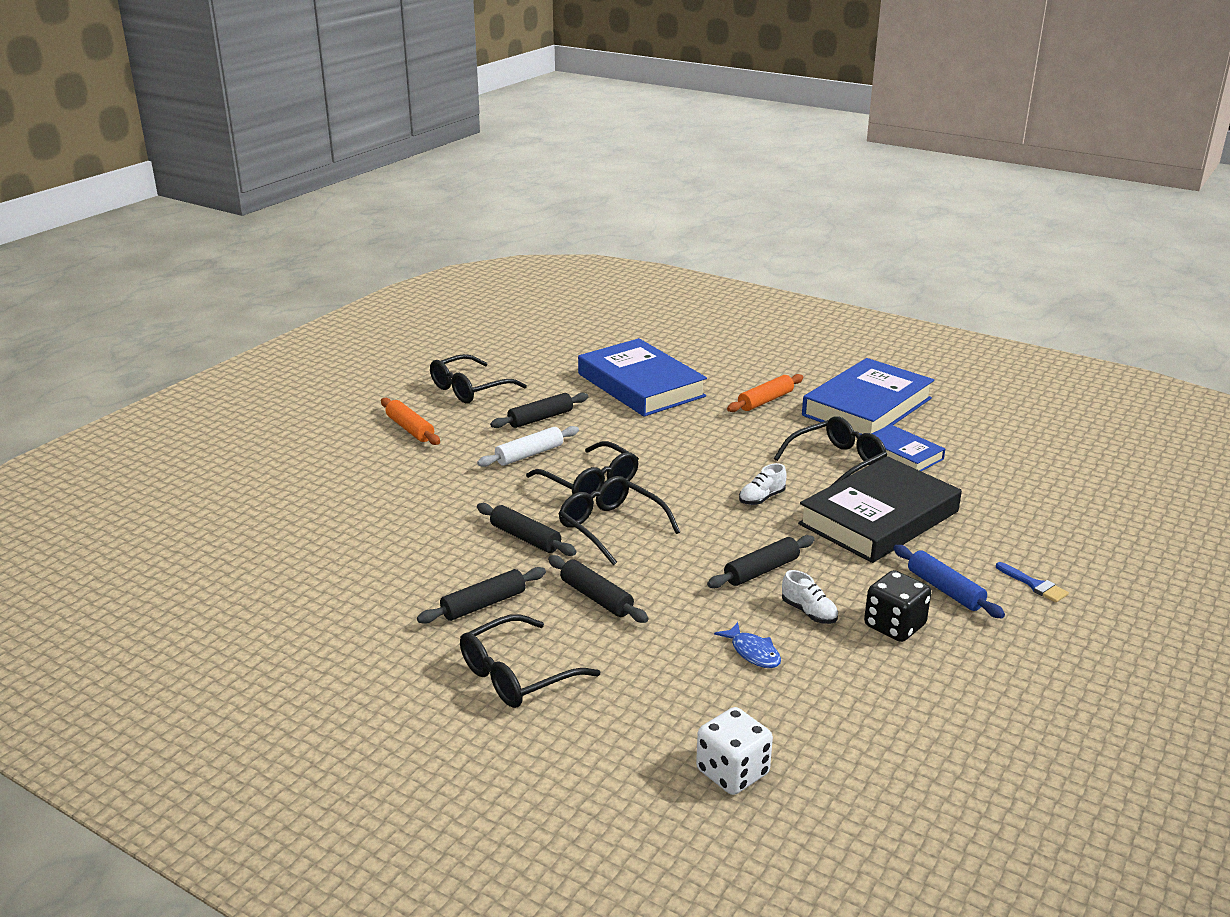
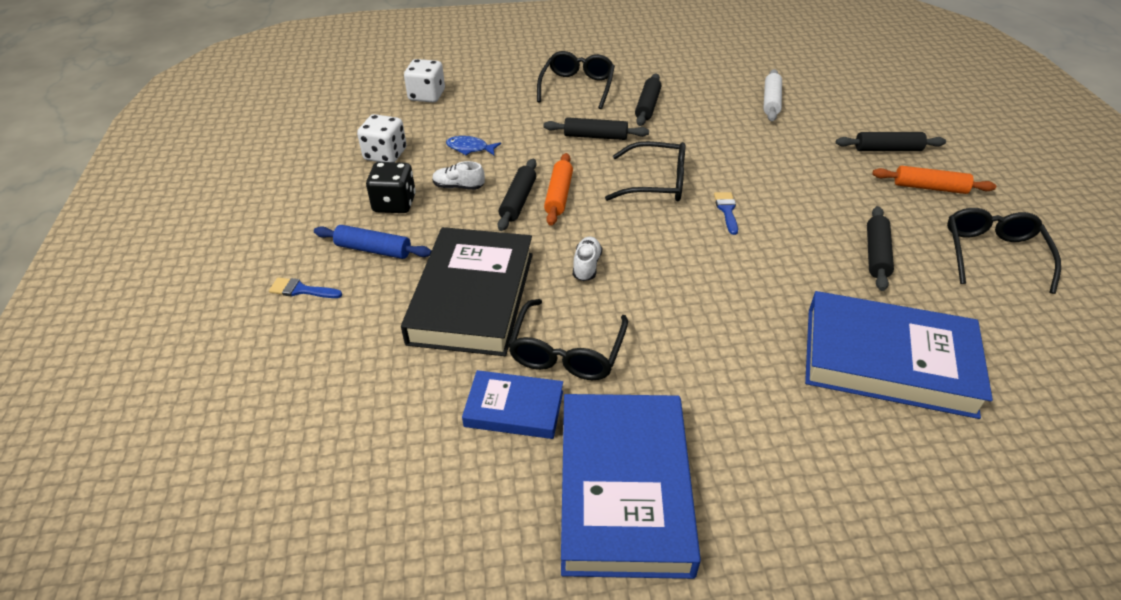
camera: 140 degrees right, 15 degrees up
white rolling pin [477,426,579,467] -> white rolling pin moved to [763,69,782,121]
black rolling pin [477,503,577,556] -> black rolling pin moved to [836,132,946,151]
black glasses [526,441,639,498] -> blue brush [714,192,738,235]
orange rolling pin [727,374,803,412] -> orange rolling pin moved to [544,153,573,226]
none -> white dice [357,114,406,162]

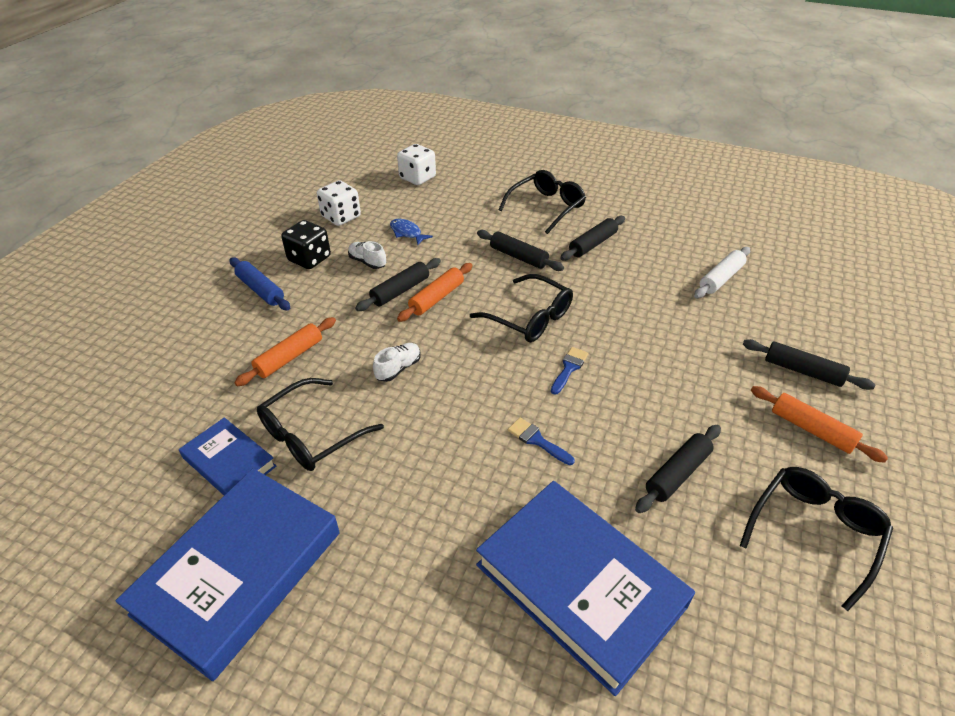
camera: 30 degrees right, 0 degrees up
blue brush [269,277,342,298] -> blue brush moved to [508,418,575,465]
black book [401,227,533,356] -> orange rolling pin [234,317,336,387]

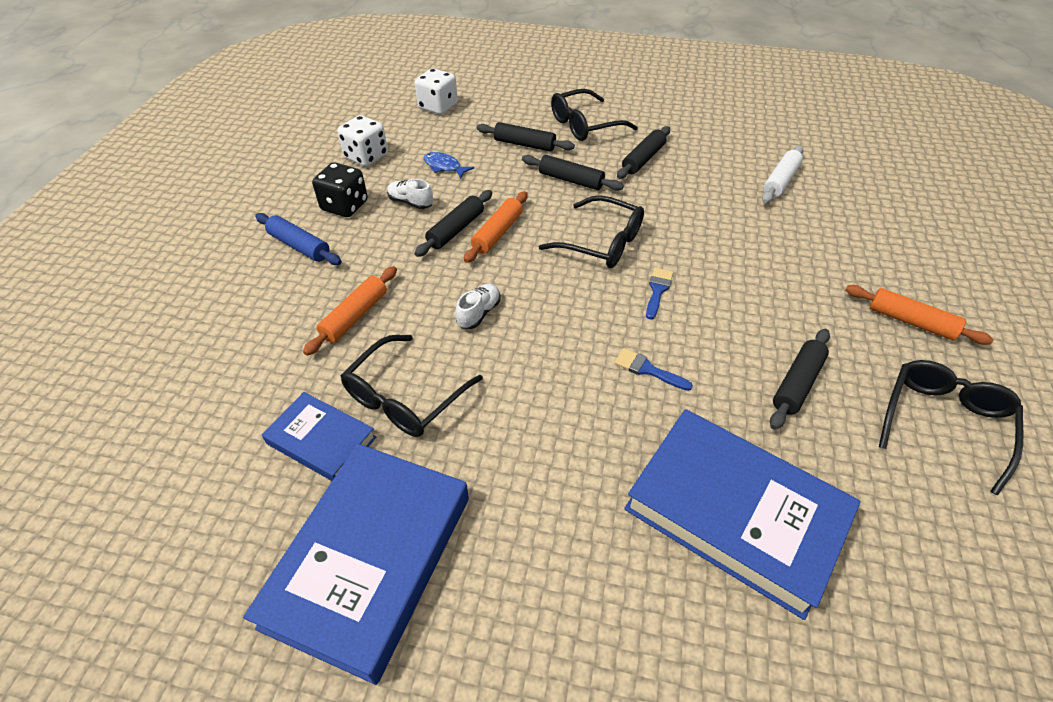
camera: 10 degrees left, 5 degrees up
black glasses [498,170,586,234] -> black glasses turned 150 degrees counterclockwise [551,89,638,141]
black rolling pin [743,339,875,390] -> black rolling pin moved to [477,122,575,152]

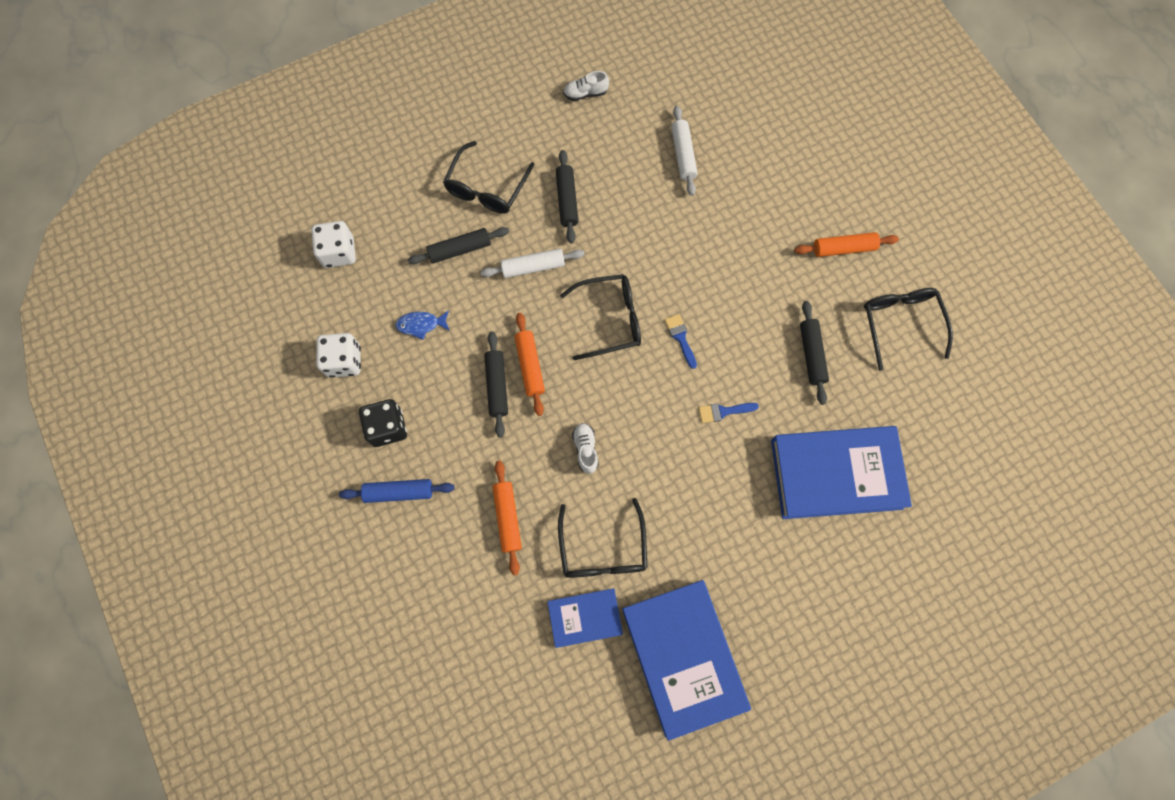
camera: 40 degrees left, 25 degrees up
white shoe [387,179,433,209] -> white shoe moved to [563,71,609,101]
black rolling pin [522,155,624,191] -> white rolling pin [481,248,585,278]

